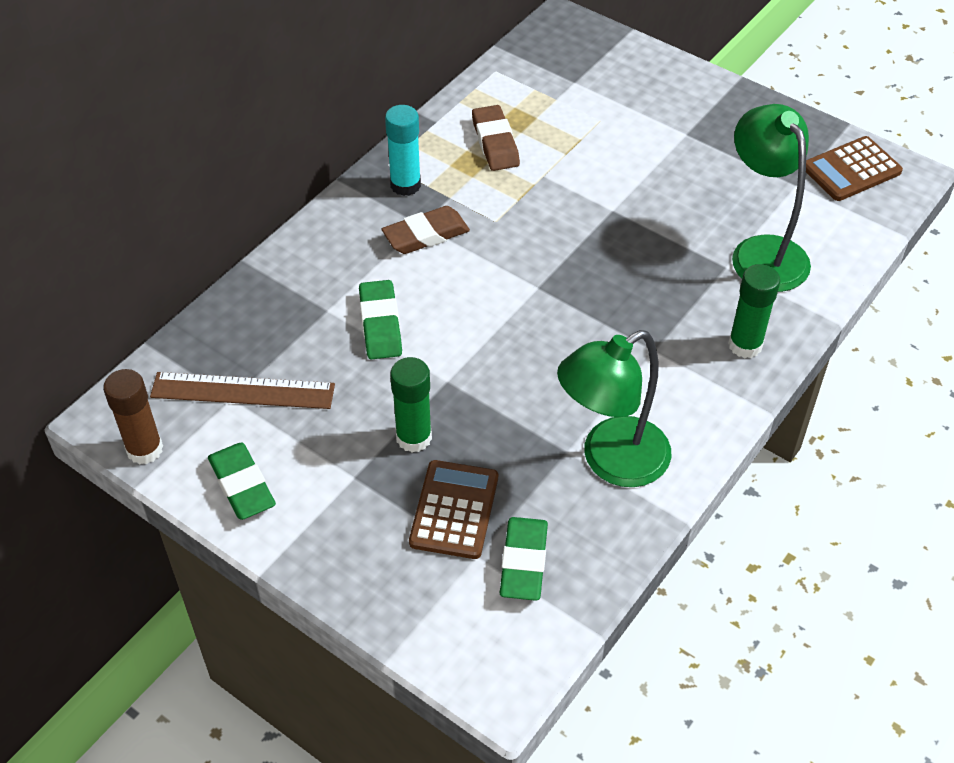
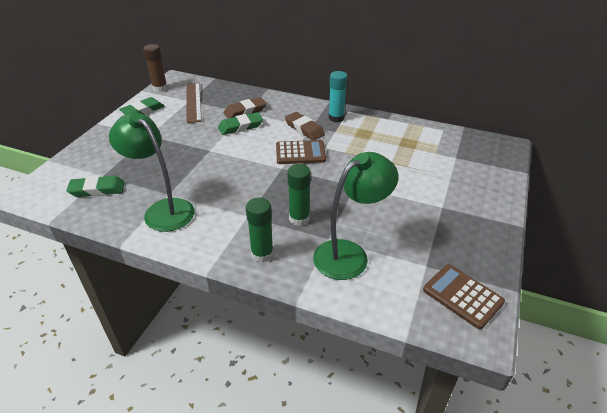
camera: 75 degrees right, 10 degrees down
green glue stick [390,357,432,452] -> green glue stick moved to [287,164,311,226]
brown calculator [409,460,498,559] -> brown calculator moved to [276,140,326,164]
brown eraser [472,105,520,171] -> brown eraser moved to [224,97,267,119]

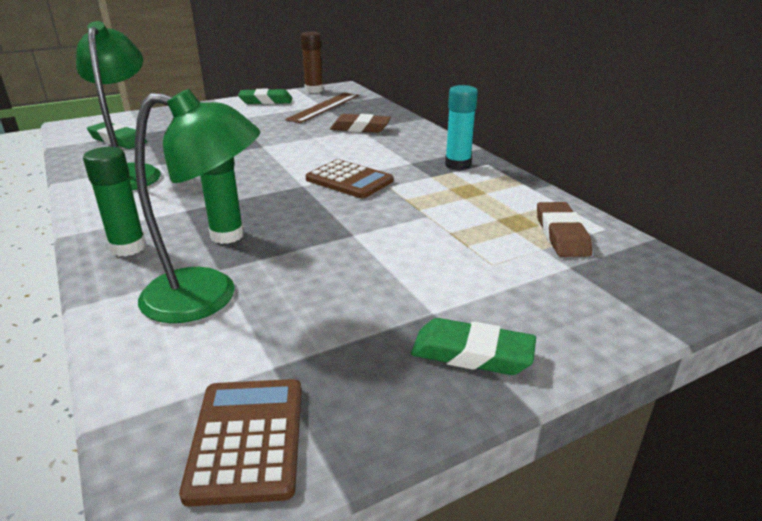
camera: 40 degrees right, 10 degrees down
green eraser [218,112,263,135] -> green eraser moved to [411,318,536,375]
brown eraser [285,112,325,140] -> brown eraser moved to [537,202,592,257]

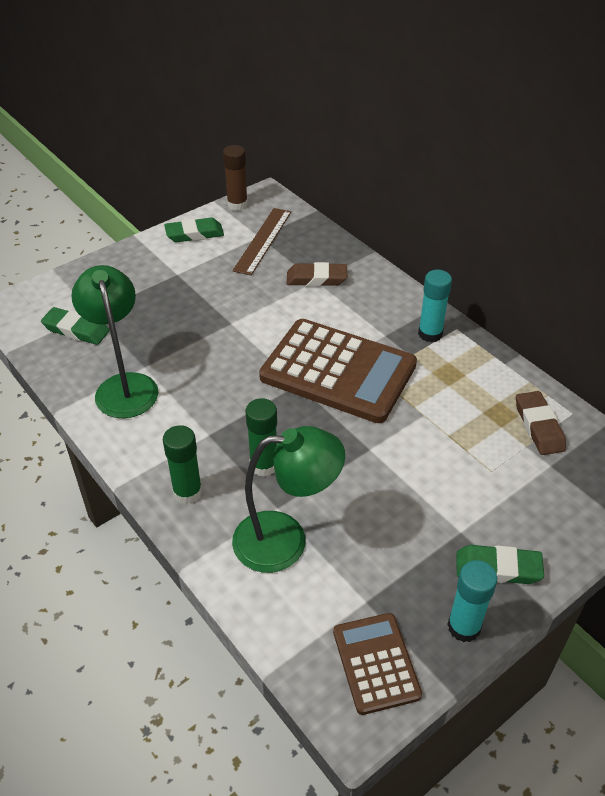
camera: 10 degrees left, 15 degrees up
brown calculator [306,159,393,198] -> brown calculator [259,319,417,423], size x1.92
none -> turquoise glue stick [447,560,497,642]

